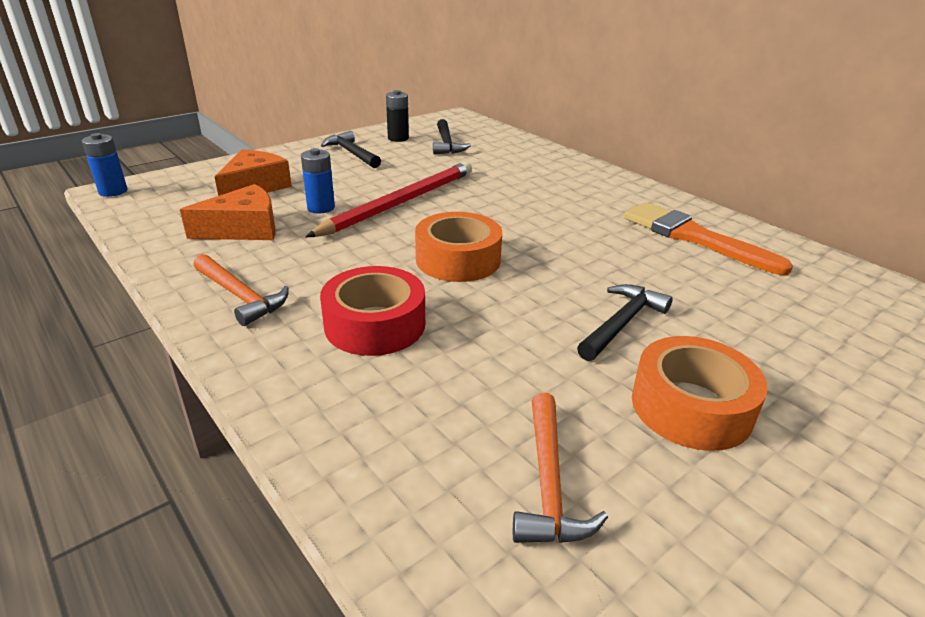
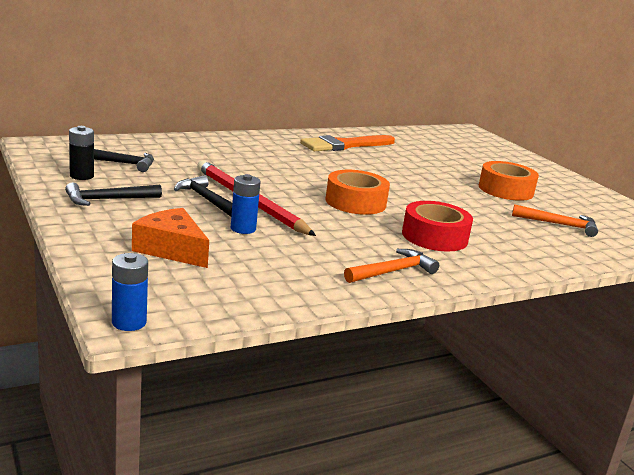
camera: 80 degrees left, 10 degrees down
orange cheese [180,184,276,240] -> none
black hammer [577,284,673,361] -> black hammer moved to [174,175,232,217]

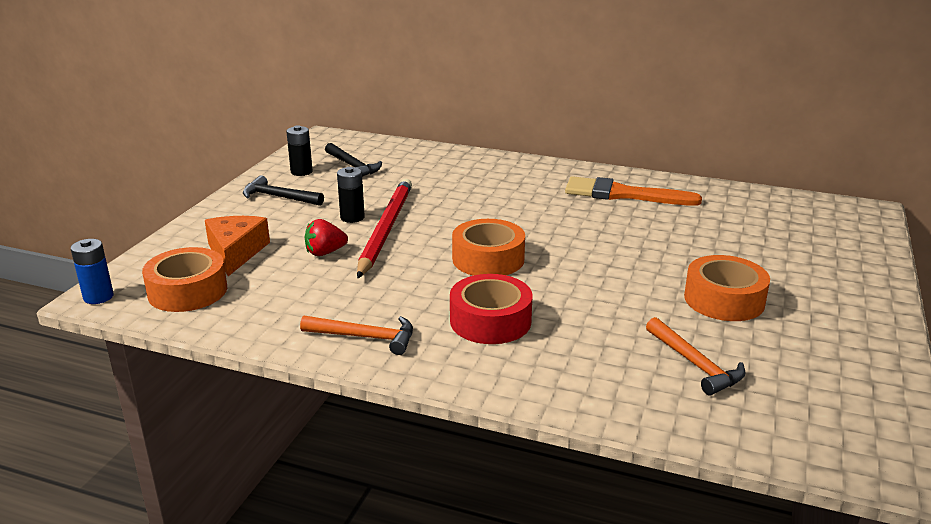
camera: 50 degrees right, 5 degrees up
black hammer [174,175,232,217] -> black battery [337,167,365,223]
blue battery [231,174,261,234] -> red strawberry [304,219,348,256]
none -> orange tape [142,247,227,312]

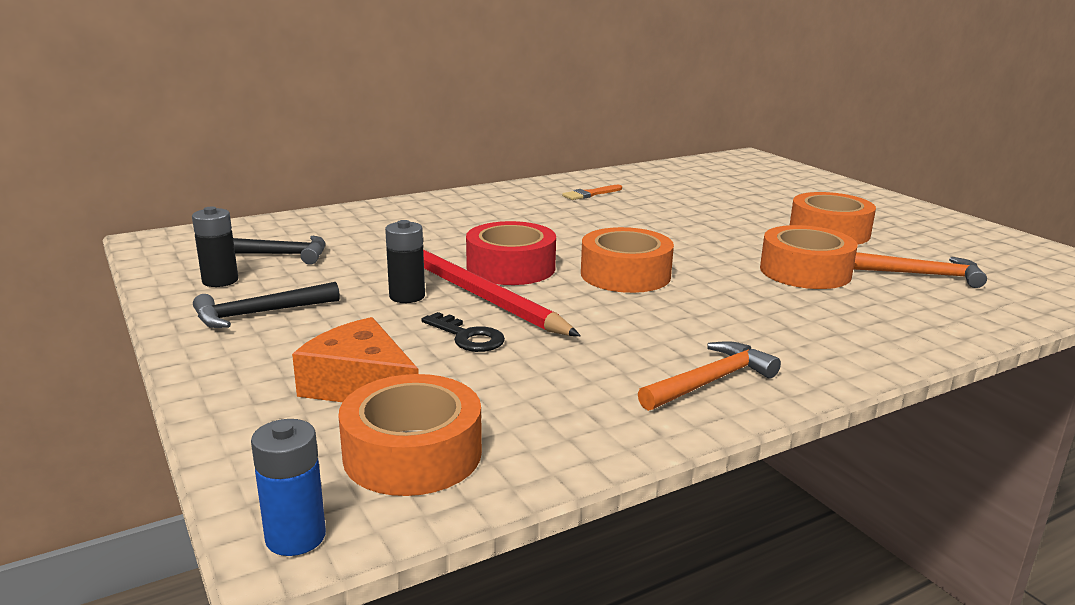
camera: 50 degrees left, 5 degrees down
red strawberry [304,219,348,256] -> black key [421,312,505,352]
red tape [450,274,533,344] -> red tape moved to [466,221,556,285]
orange brush [565,176,702,206] -> orange brush [562,185,622,200], size x0.47
none -> orange tape [760,225,857,289]

